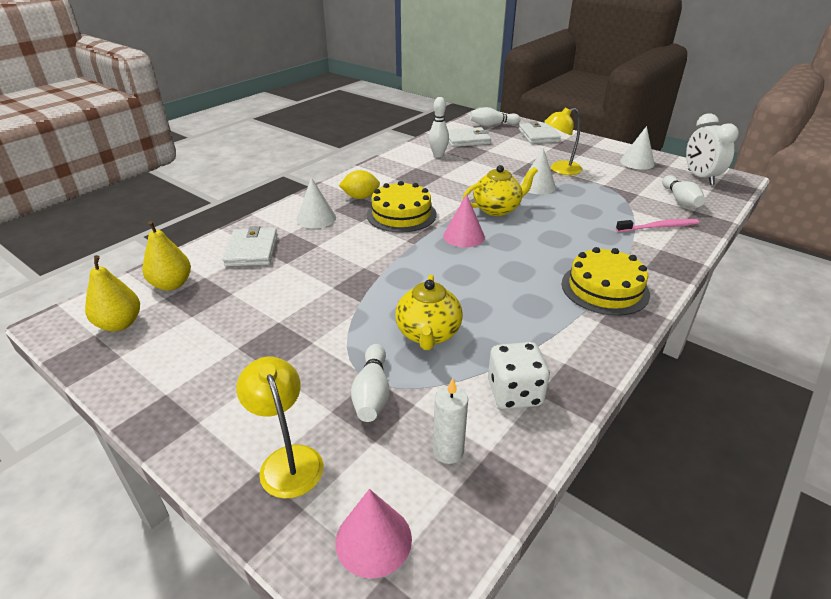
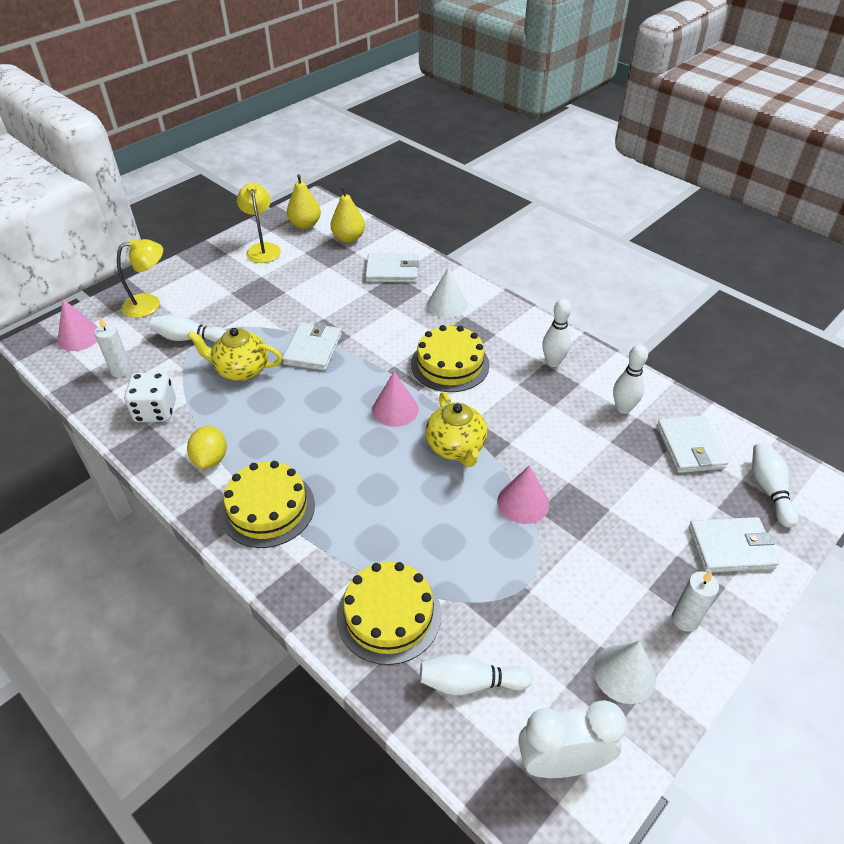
camera: 95 degrees right, 10 degrees up
yellow lemon [339,170,380,199] -> yellow lemon moved to [187,426,227,469]
white cone [520,148,556,194] -> pink cone [497,465,549,524]
yellow lamp [544,108,582,175] -> yellow lamp moved to [237,183,281,263]
pink toothbrush [616,219,699,232] -> yellow cake [337,562,441,665]
none -> white wallet [282,322,342,371]
none -> white bowling pin [542,298,571,367]
none -> white candle [672,571,719,632]

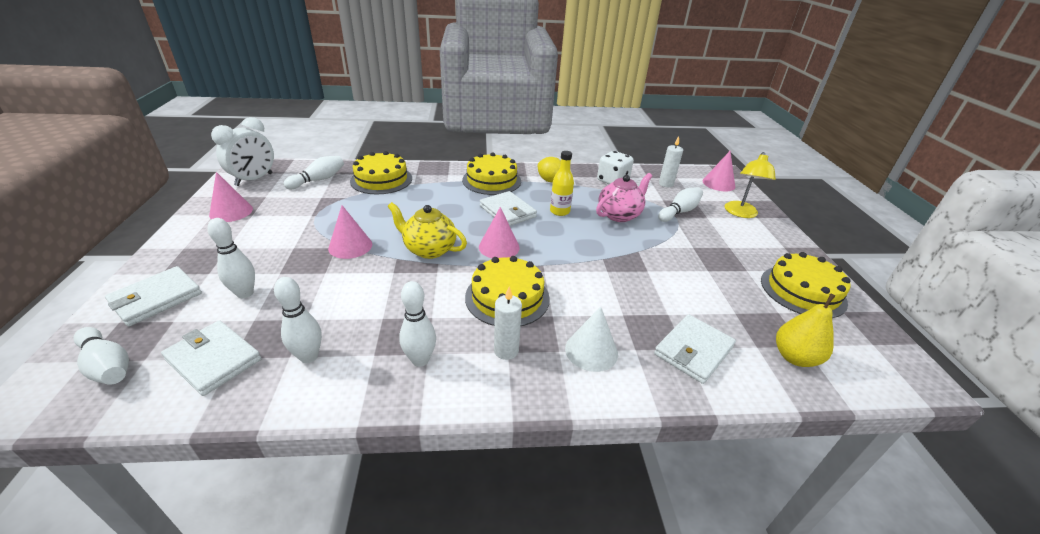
camera: 130 degrees right, 10 degrees down
yellow teapot [187,328,283,381] -> pink teapot [596,173,652,222]
yellow lamp [237,183,281,263] -> yellow cake [761,252,851,318]
white wallet [282,322,342,371] -> white wallet moved to [480,191,537,226]
yellow pear [287,174,321,229] -> none
white cone [593,641,656,704] -> pink cone [209,172,253,222]
white candle [672,571,719,632] -> white candle moved to [494,287,522,360]
none -> white bowling pin [207,218,255,298]
none -> yellow bottle [550,151,574,216]

